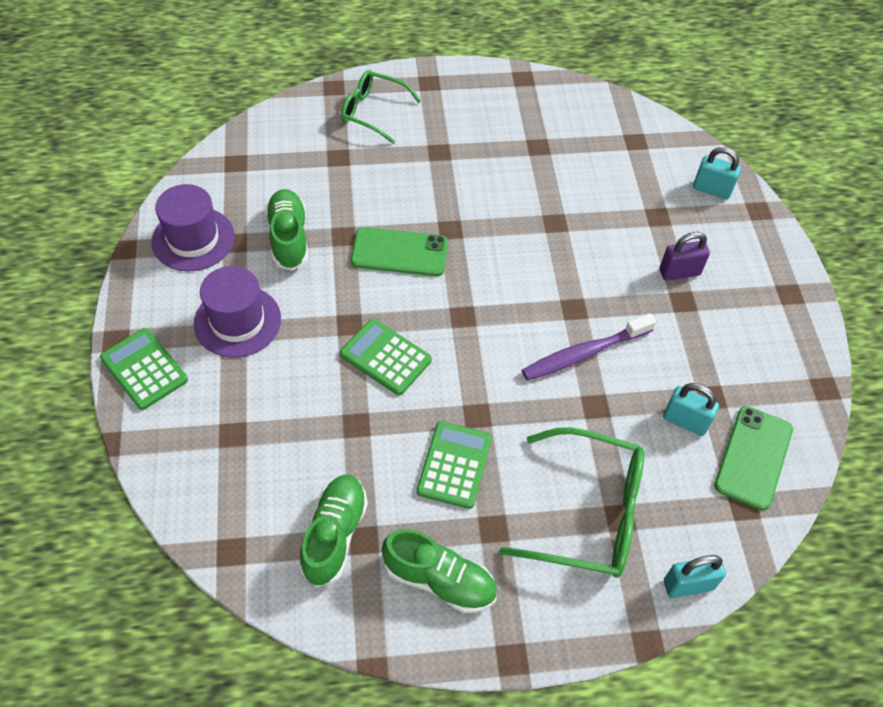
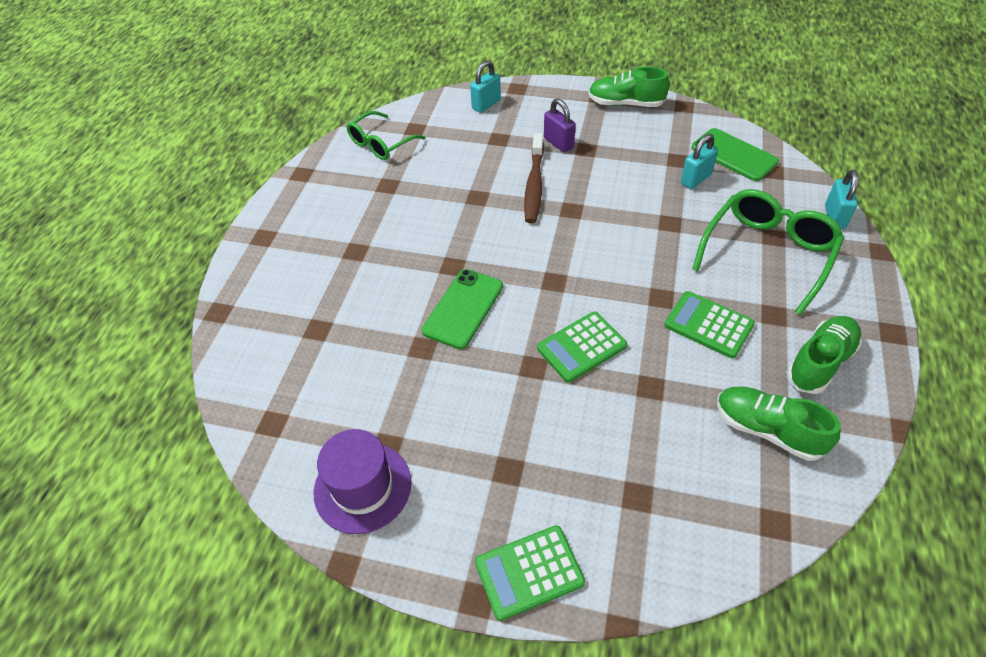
camera: 65 degrees left, 5 degrees down
purple hat [194,266,281,358] -> none
green shoe [265,189,308,271] -> green shoe moved to [588,67,670,107]
green glasses [341,70,421,144] -> green glasses moved to [346,111,426,160]
purple toothbrush [522,313,656,380] -> none
purple padlock [659,232,710,281] -> purple padlock turned 45 degrees counterclockwise [544,98,576,152]
none -> brown toothbrush [524,133,544,223]

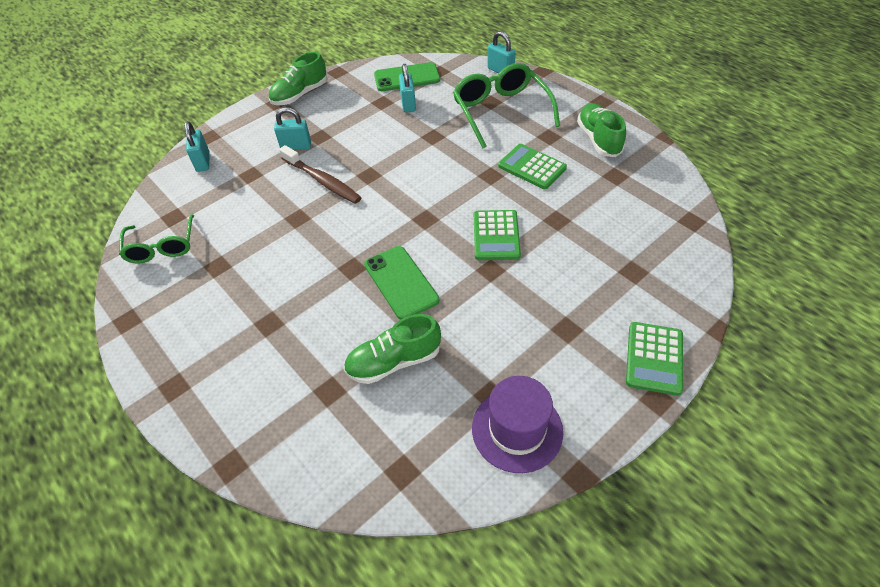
camera: 55 degrees left, 0 degrees up
purple padlock [544,98,576,152] -> turquoise padlock [274,107,311,150]
green calculator [664,291,755,358] -> green calculator turned 60 degrees clockwise [498,144,567,189]
green shoe [717,387,841,461] -> green shoe moved to [344,314,441,384]

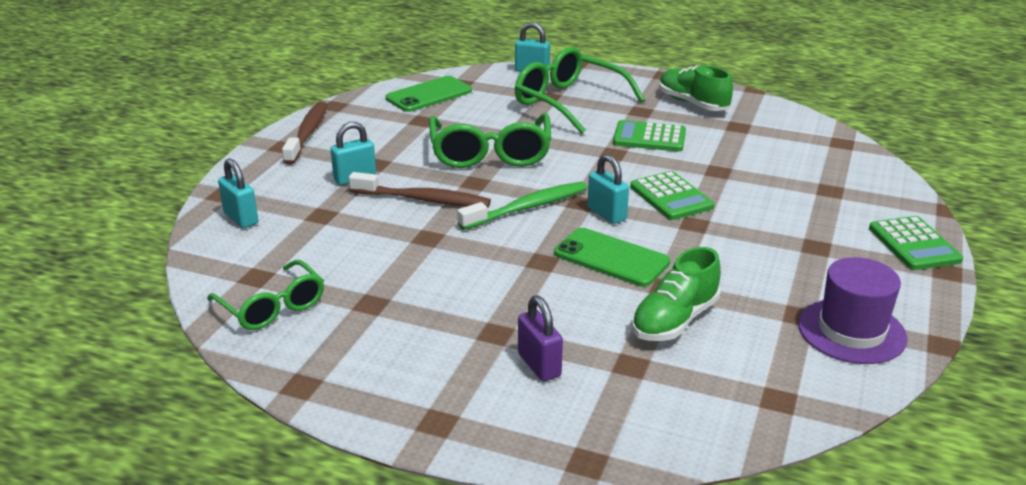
camera: 30 degrees left, 20 degrees down
green shoe [268,52,327,105] -> brown toothbrush [282,101,328,165]
turquoise padlock [399,64,416,113] -> turquoise padlock moved to [588,154,629,224]
none -> green glasses [429,113,551,168]
none -> green toothbrush [457,182,587,230]
none -> purple padlock [518,295,563,381]

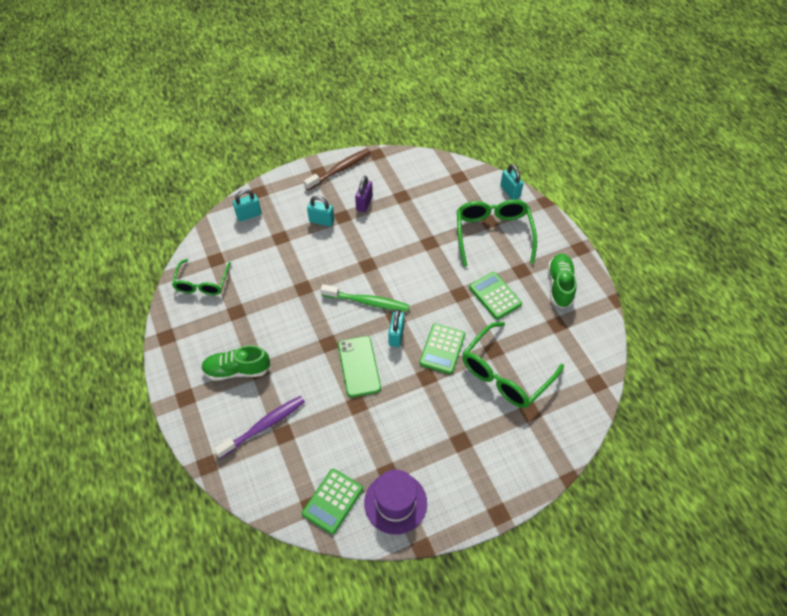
camera: 45 degrees right, 25 degrees up
turquoise padlock [218,158,258,228] -> turquoise padlock turned 60 degrees clockwise [233,189,262,222]
brown toothbrush [349,172,491,208] -> none
green phone [386,76,472,112] -> none
green glasses [429,113,551,168] -> green glasses moved to [462,322,564,408]
purple padlock [518,295,563,381] -> purple padlock moved to [355,176,373,212]
green shoe [631,247,721,341] -> green shoe moved to [201,345,271,381]
green calculator [869,216,963,270] -> green calculator moved to [302,469,363,534]
none -> purple toothbrush [214,396,305,459]

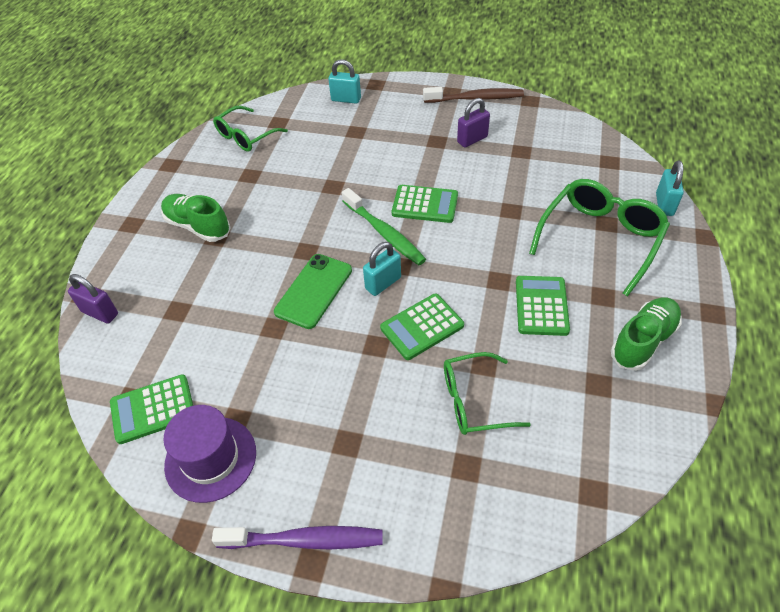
camera: 40 degrees right, 5 degrees down
purple toothbrush [214,396,305,459] -> purple toothbrush moved to [212,526,383,549]
turquoise padlock [307,196,334,227] -> none
green glasses [462,322,564,408] -> green glasses [444,352,531,435], size x0.65
none -> purple padlock [68,274,118,324]
none -> green calculator [392,185,458,223]

